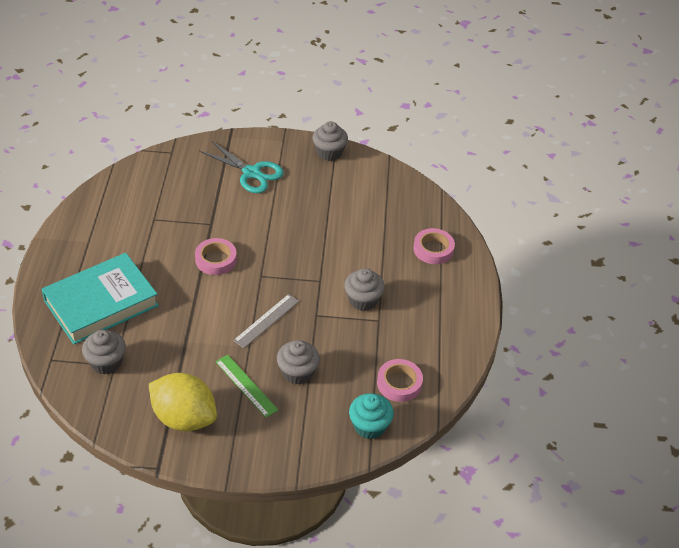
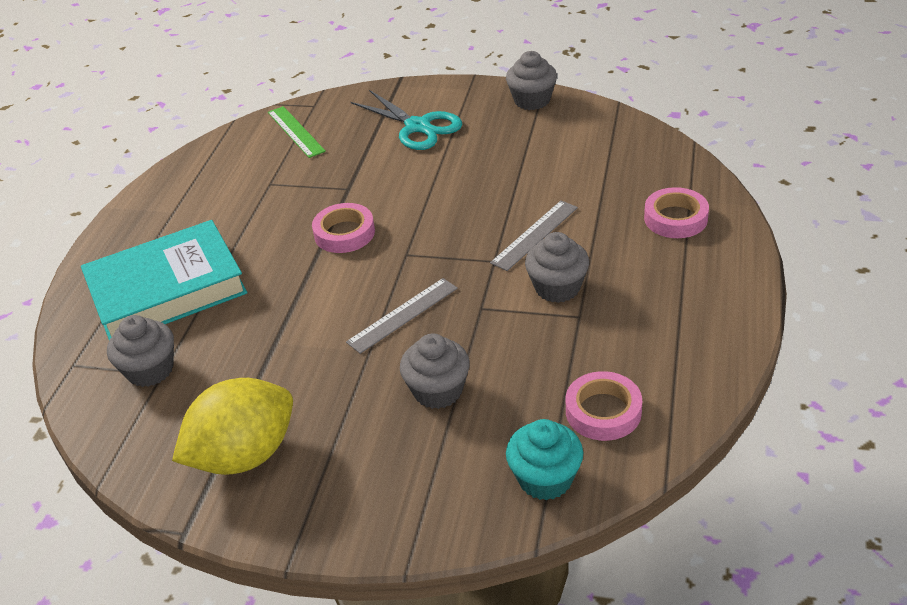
camera: 15 degrees right, 5 degrees down
yellow lemon [149,373,217,431] -> yellow lemon turned 75 degrees counterclockwise [172,378,293,475]
green ruler [215,354,278,418] -> green ruler moved to [268,106,326,158]
none -> grey ruler [490,200,578,271]

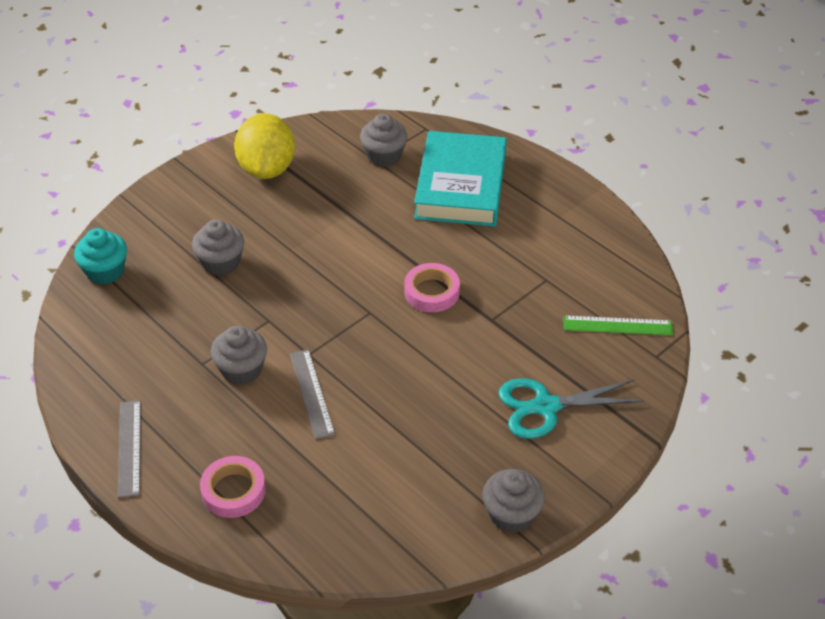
camera: 120 degrees right, 5 degrees up
grey ruler [346,278,458,354] -> grey ruler moved to [118,400,141,498]
pink tape [566,371,642,441] -> none

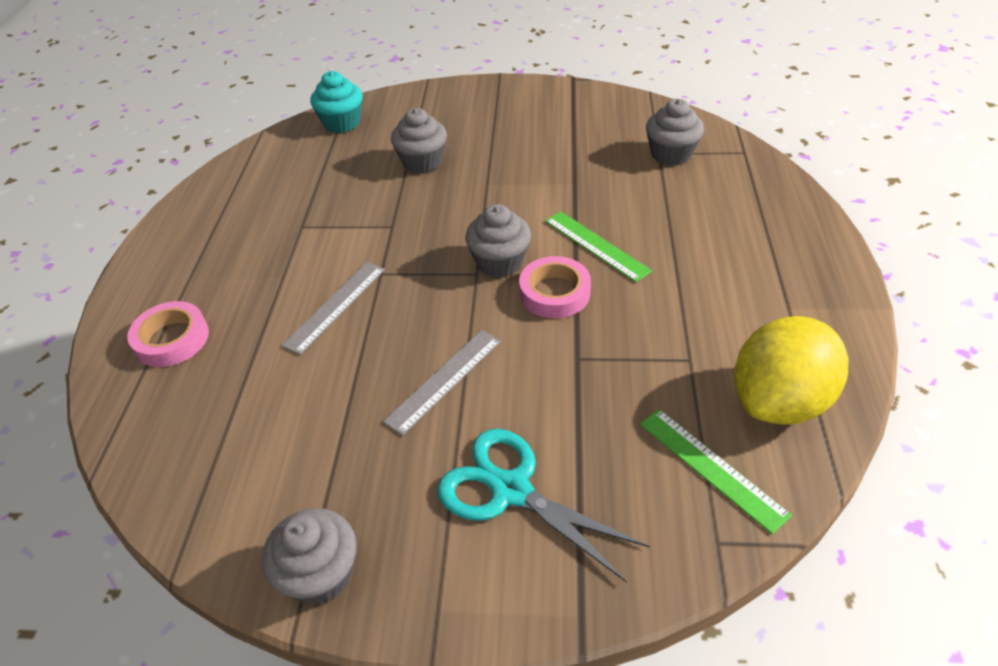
camera: 50 degrees right, 0 degrees up
grey ruler [118,400,141,498] -> grey ruler moved to [383,330,501,436]
grey cupcake [210,326,267,385] -> grey cupcake moved to [465,204,531,278]
yellow lemon [234,113,295,179] -> yellow lemon moved to [734,316,848,425]
turquoise book [414,131,507,226] -> none
none -> green ruler [545,211,652,282]

